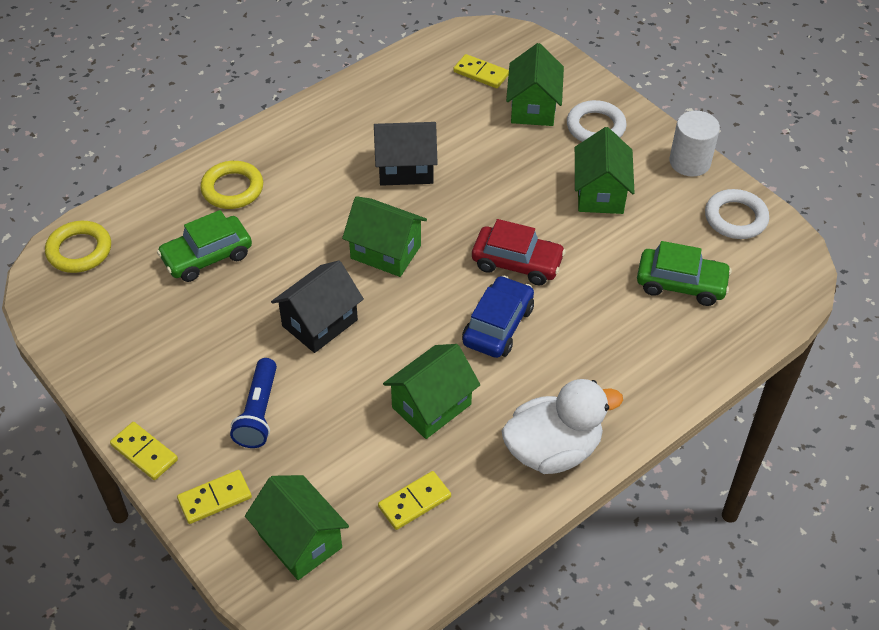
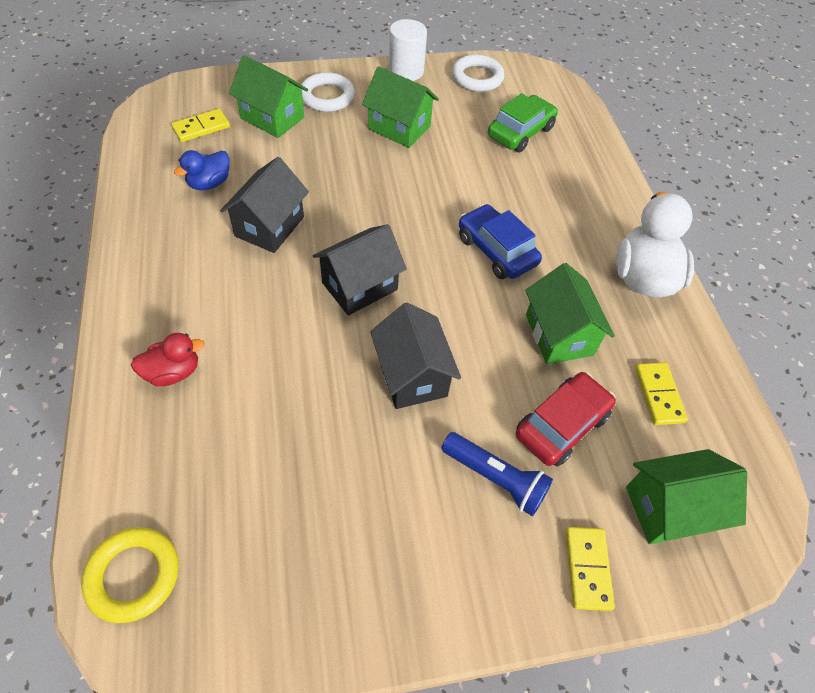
camera: 65 degrees left, 5 degrees up
yellow domino [110,422,178,480] -> none
green car [157,210,252,282] -> none
yellow ring [200,161,263,209] -> red duck [131,333,205,386]
green house [342,196,427,277] -> black house [313,224,407,315]
red car [472,219,566,286] -> red car moved to [516,372,616,466]
none -> blue duck [174,150,230,190]

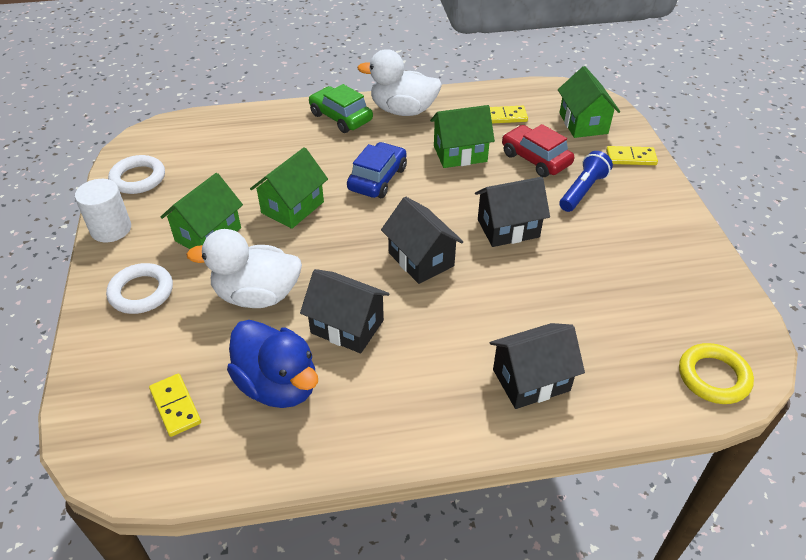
camera: 85 degrees left, 10 degrees down
red duck [131,333,205,386] -> black house [490,323,585,409]
blue duck [174,150,230,190] -> blue duck [227,320,318,408], size x1.80
green house [229,55,308,138] -> green house moved to [250,147,328,229]
blue car [459,204,542,279] -> blue car turned 150 degrees clockwise [347,142,407,198]
green car [488,93,558,153] -> green car moved to [309,84,373,133]
none -> white duck [186,229,302,308]

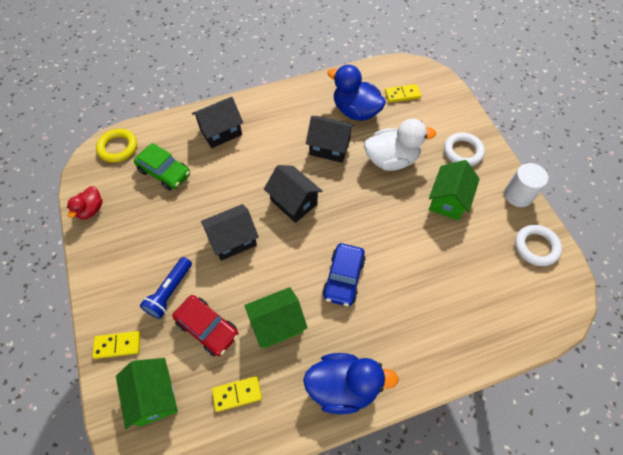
camera: 170 degrees right, 15 degrees up
yellow domino [149,374,201,437] -> yellow domino turned 60 degrees counterclockwise [385,84,421,103]
green house [250,147,328,229] -> none
green car [309,84,373,133] -> green car moved to [134,143,190,191]
white duck [357,49,442,116] -> blue duck [303,353,399,414]
none -> red duck [67,186,102,220]

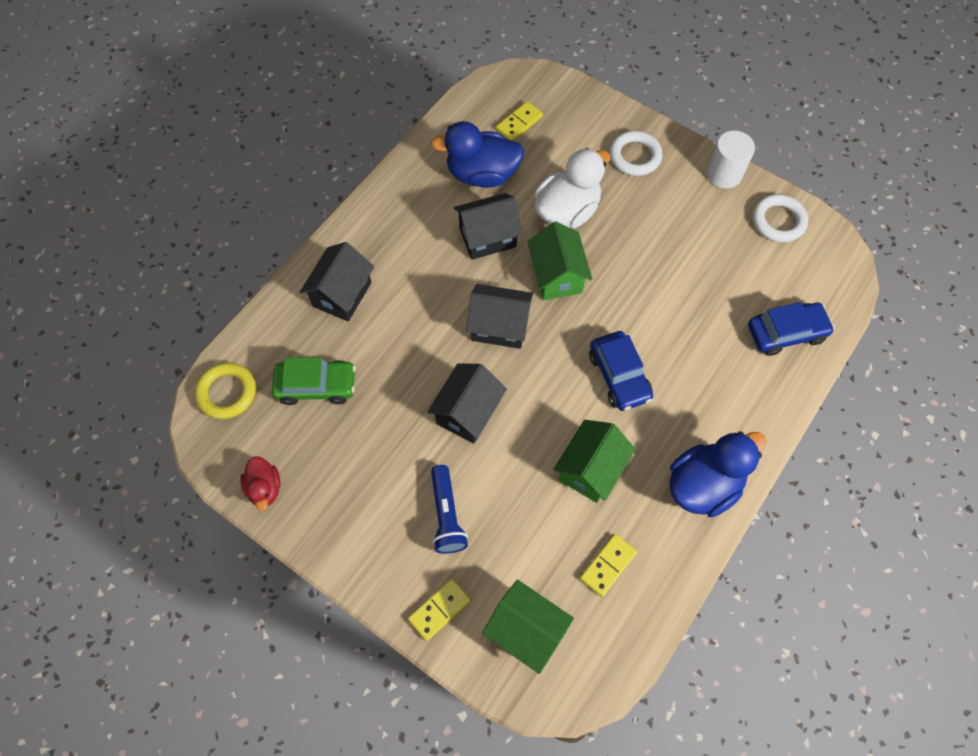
camera: 35 degrees left, 5 degrees up
red car [172,295,239,356] -> none
green house [429,160,480,221] -> green house moved to [527,222,592,300]
none -> blue car [748,302,835,356]

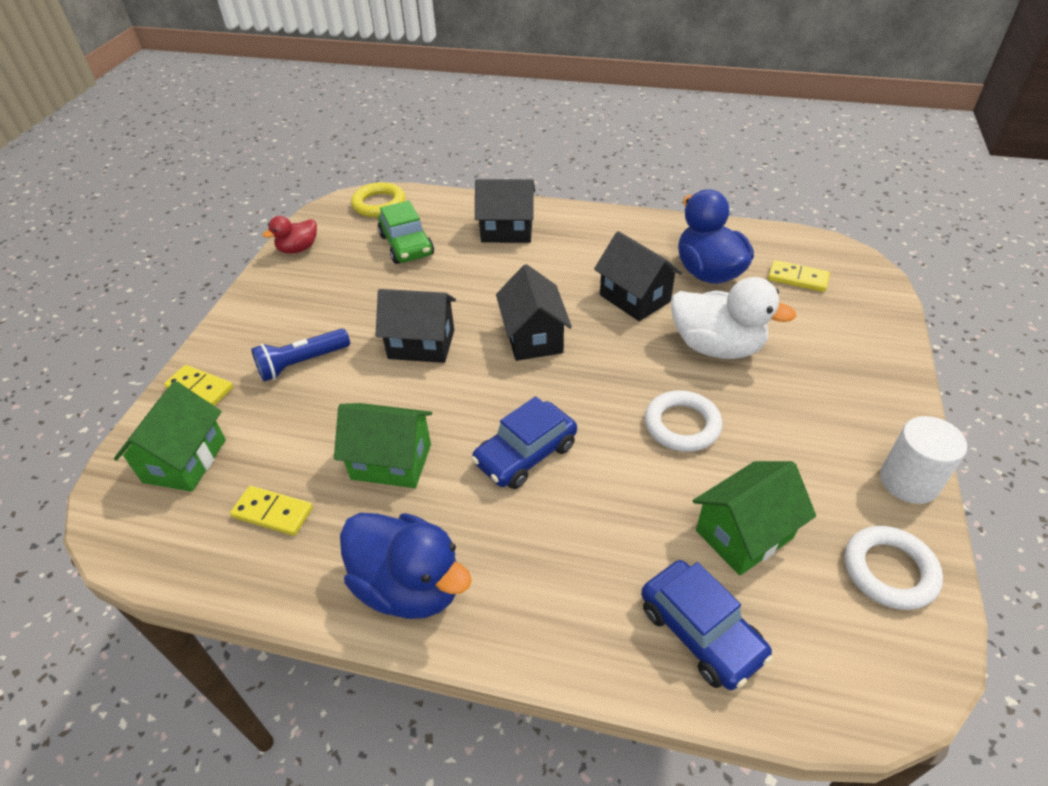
camera: 70 degrees right, 20 degrees down
green house [527,222,592,300] -> green house moved to [693,461,816,575]
white ring [609,131,663,176] -> white ring moved to [645,390,722,452]

